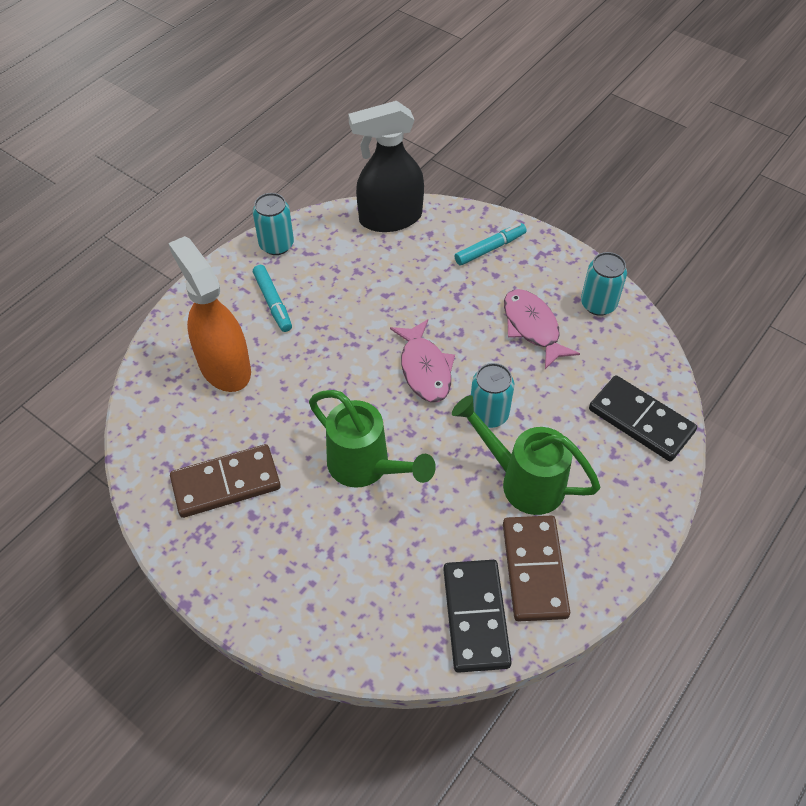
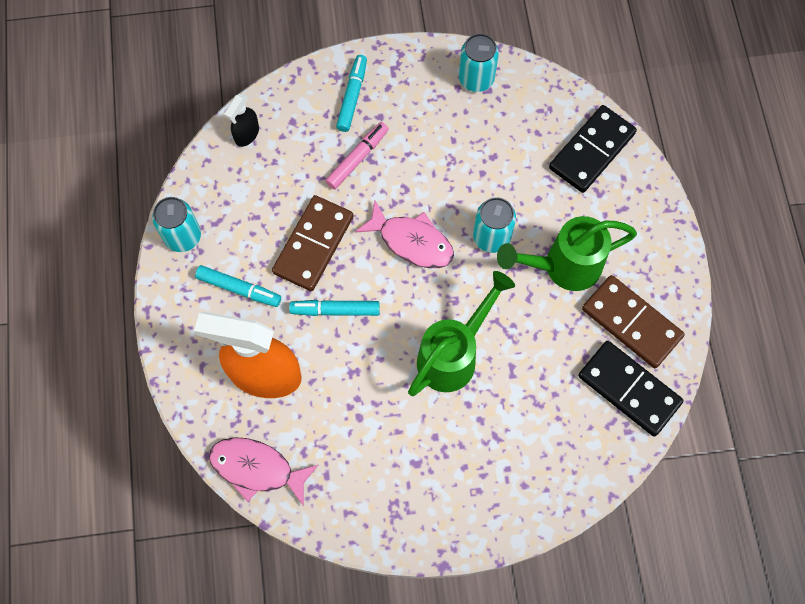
camera: 45 degrees left, 15 degrees up
brown domino [170,444,281,518] -> brown domino moved to [272,195,354,291]
green watering can [309,390,436,488] -> green watering can turned 45 degrees counterclockwise [408,271,515,396]
black spray bottle [348,101,424,232] -> black spray bottle [224,94,259,147], size x0.47
pink fish [504,289,580,369] -> pink fish moved to [209,437,318,506]
black domino [589,375,697,461] -> black domino turned 45 degrees counterclockwise [549,105,637,193]
none -> turquoise marker [289,300,380,316]
none -> pink marker [325,122,389,189]

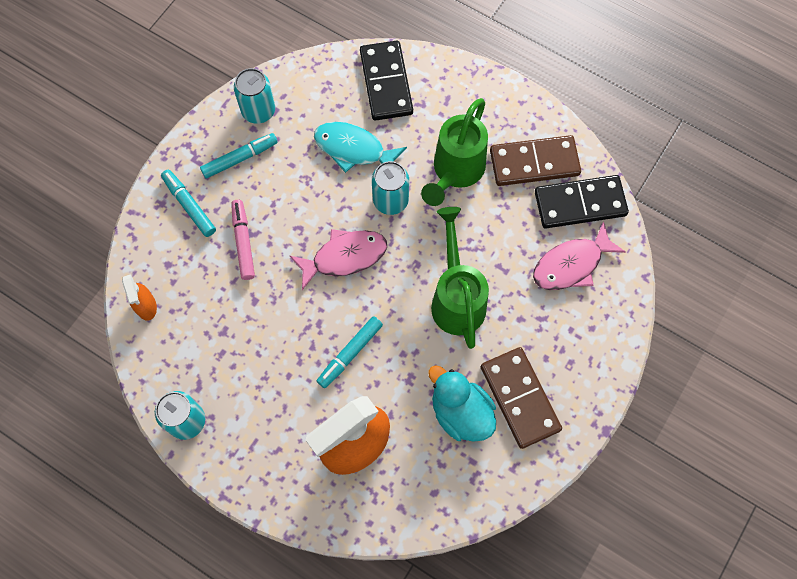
camera: 50 degrees left, 0 degrees up
turquoise marker [195,265,281,307] -> turquoise marker moved to [200,133,278,179]
pink fish [209,437,318,506] -> pink fish moved to [533,221,626,290]
black spray bottle [224,94,259,147] -> orange spray bottle [122,274,157,321]
brown domino [272,195,354,291] -> brown domino moved to [481,347,562,449]
none -> turquoise fish [314,122,407,173]
none -> turquoise duck [428,365,496,442]

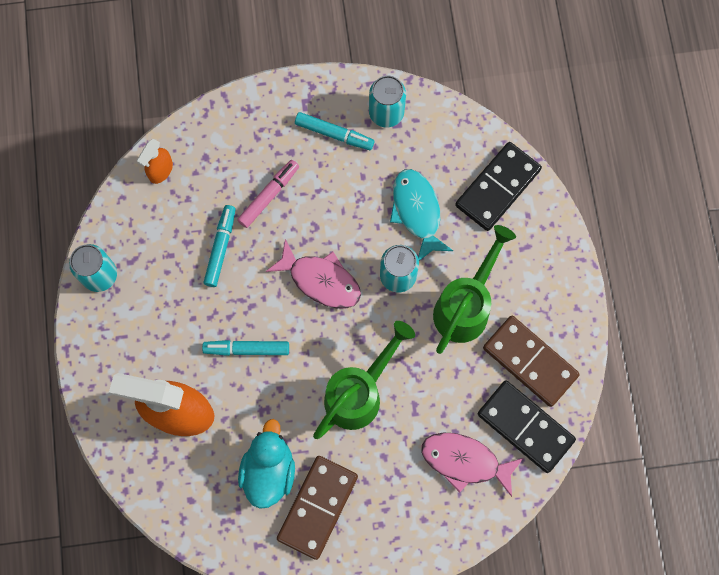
camera: 50 degrees right, 5 degrees up
turquoise marker [161,170,216,237] -> turquoise marker moved to [203,205,236,287]
green watering can [421,98,488,206] -> green watering can turned 135 degrees clockwise [433,225,516,354]

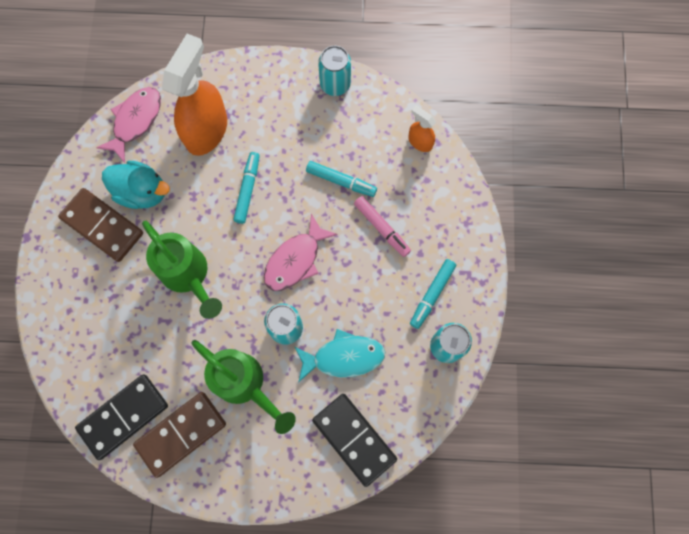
camera: 100 degrees right, 0 degrees up
pink fish [421,433,523,497] -> pink fish moved to [96,87,161,163]

